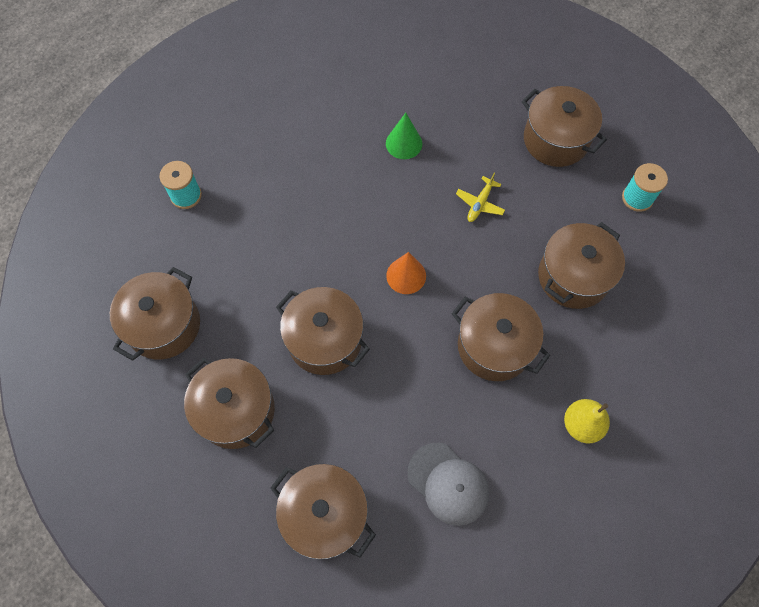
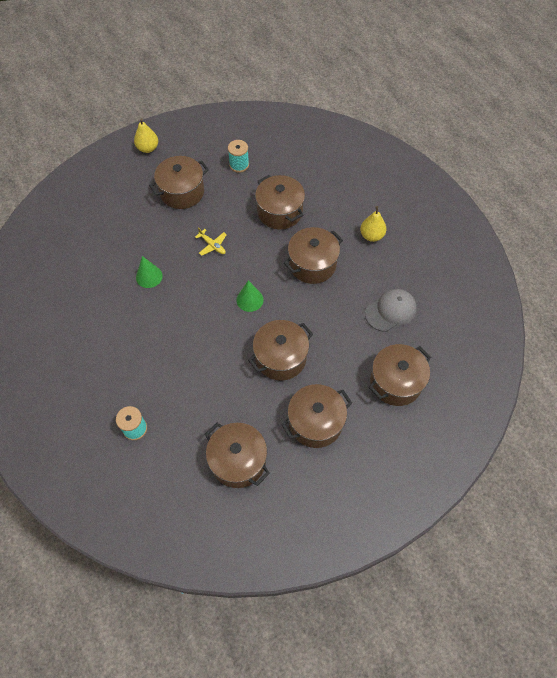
camera: 75 degrees left, 5 degrees down
orange cone [386,252,426,294] -> green cone [236,280,264,312]
none -> yellow pear [134,118,158,153]

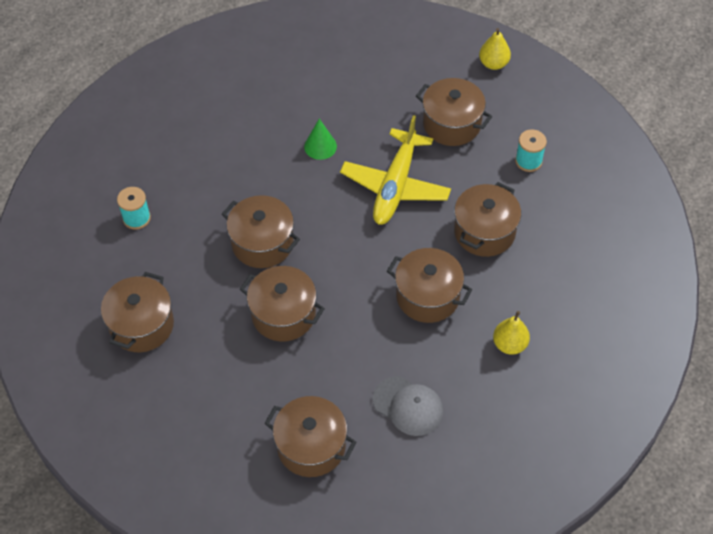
camera: 65 degrees right, 5 degrees down
yellow plane [195,227,227,256] -> yellow plane [340,115,451,225], size x2.47
green cone [236,280,264,312] -> none
brown pot [281,384,352,448] -> brown pot moved to [222,195,300,268]

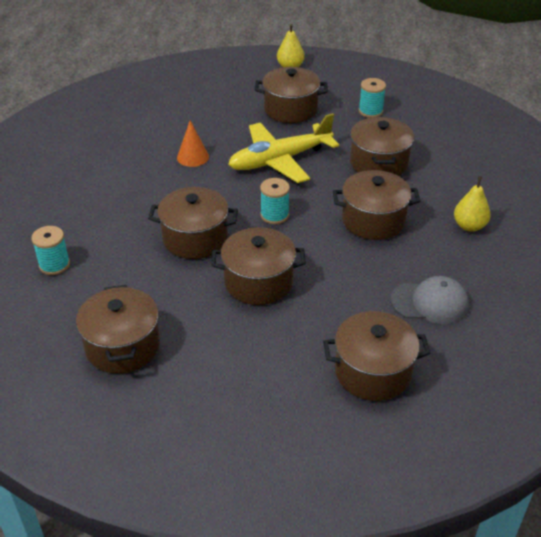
camera: 30 degrees left, 15 degrees down
green cone [304,119,337,160] -> orange cone [177,121,209,167]
yellow plane [340,115,451,225] -> yellow plane turned 75 degrees clockwise [228,113,339,183]
none -> turquoise spool [260,178,290,224]

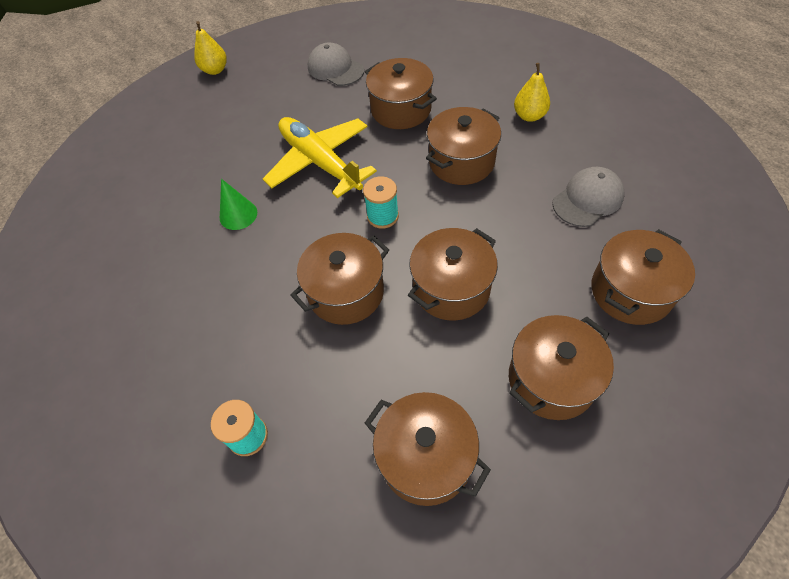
camera: 40 degrees left, 15 degrees up
orange cone [177,121,209,167] -> green cone [220,179,257,230]
yellow plane [228,113,339,183] -> yellow plane turned 120 degrees clockwise [263,117,377,198]
brown pot [255,67,327,123] -> brown pot moved to [509,315,614,420]
turquoise spool [359,78,386,118] -> grey cap [308,42,364,86]

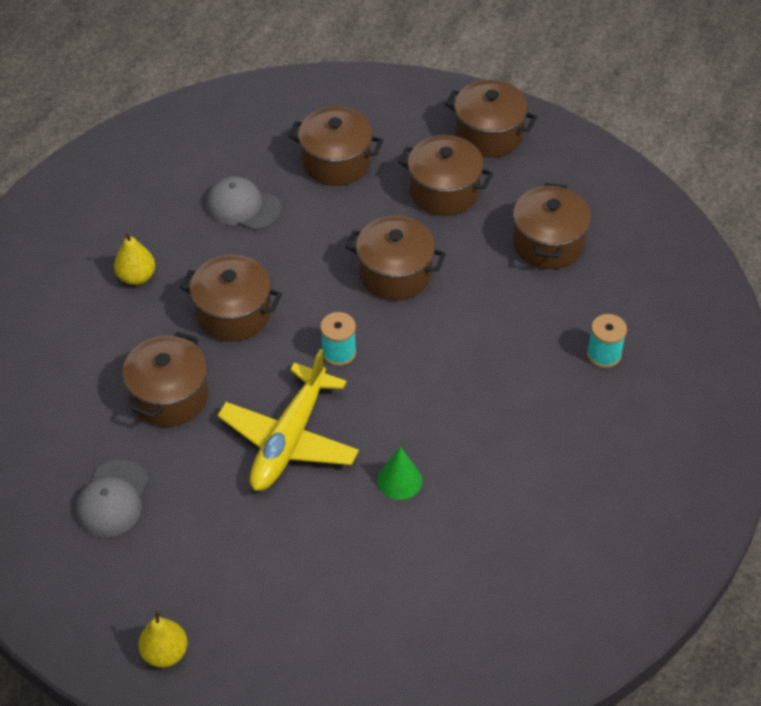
camera: 120 degrees left, 5 degrees down
brown pot [291,233,389,325] -> brown pot moved to [445,80,537,158]

